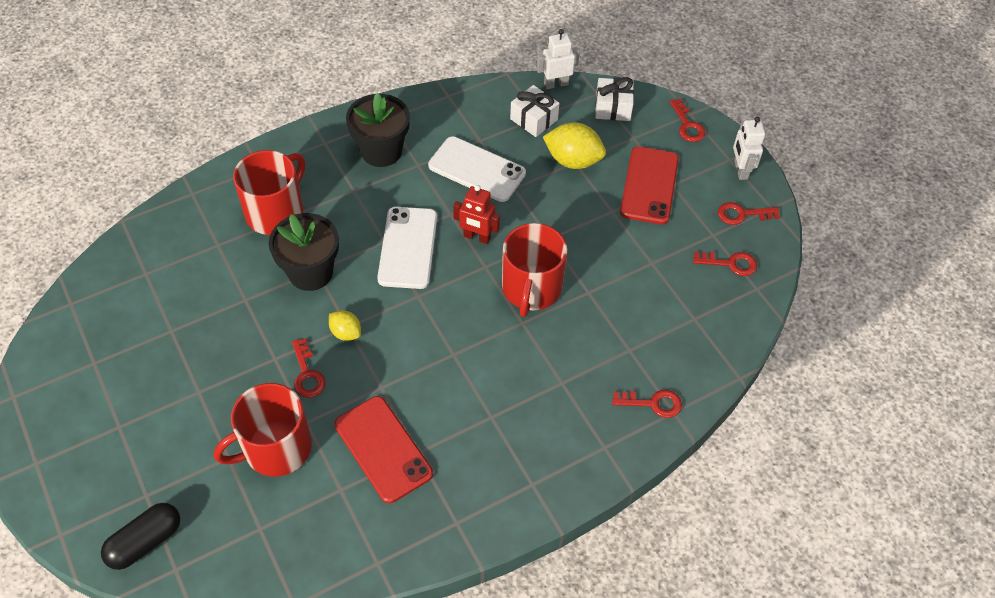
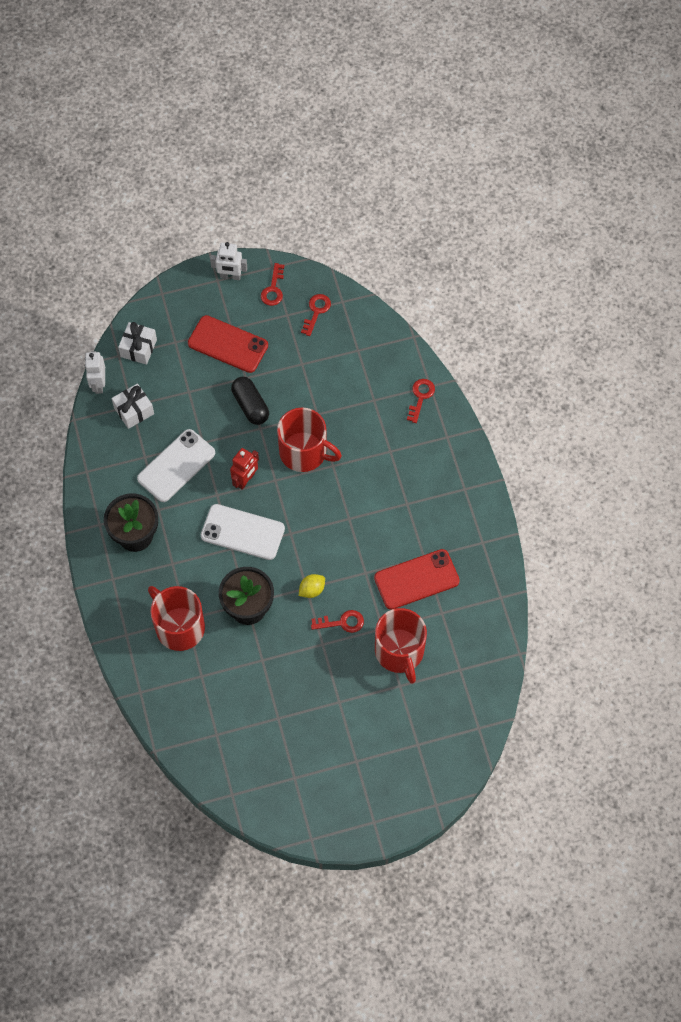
camera: 75 degrees left, 10 degrees up
black capsule [101,503,180,570] -> black capsule moved to [231,377,269,425]
yellow lemon [543,122,606,169] -> none
red key [670,99,706,142] -> none

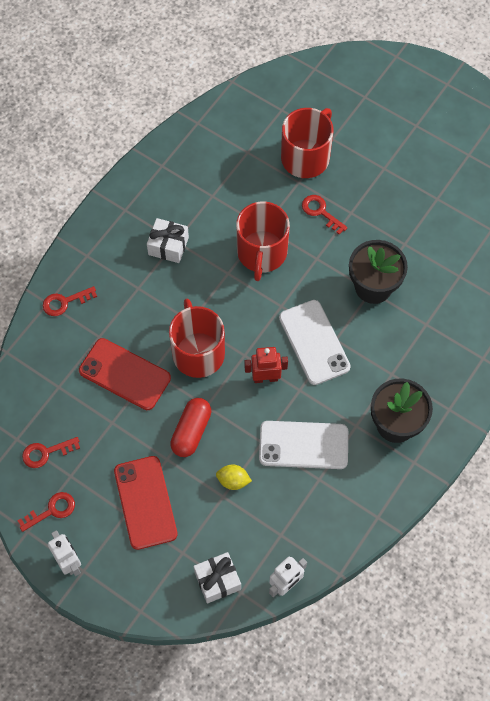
camera: 130 degrees left, 0 degrees up
white gift [111,383,154,429] -> white gift moved to [147,218,189,263]
red mug [148,586,205,651] -> red mug moved to [236,202,290,281]
black capsule [231,377,269,425] -> red capsule [170,398,211,457]
yellow lemon [299,574,325,598] -> yellow lemon moved to [216,465,252,490]
red phone [374,549,460,610] -> red phone moved to [79,338,171,410]

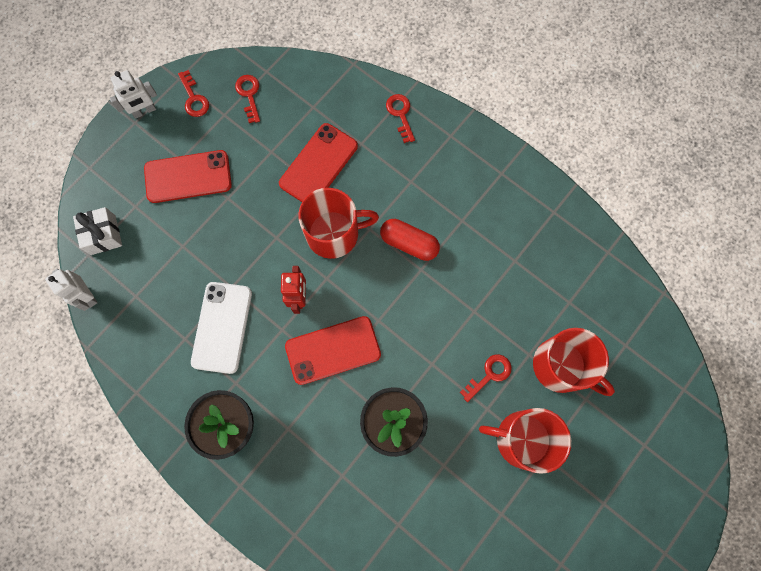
camera: 95 degrees right, 10 degrees up
white gift [147,218,189,263] -> none
red capsule [170,398,211,457] -> red capsule moved to [380,219,440,261]
yellow lemon [216,465,252,490] -> none
red mug [236,202,290,281] -> red mug moved to [479,408,571,474]
white phone [279,300,350,385] -> red phone [285,316,381,385]

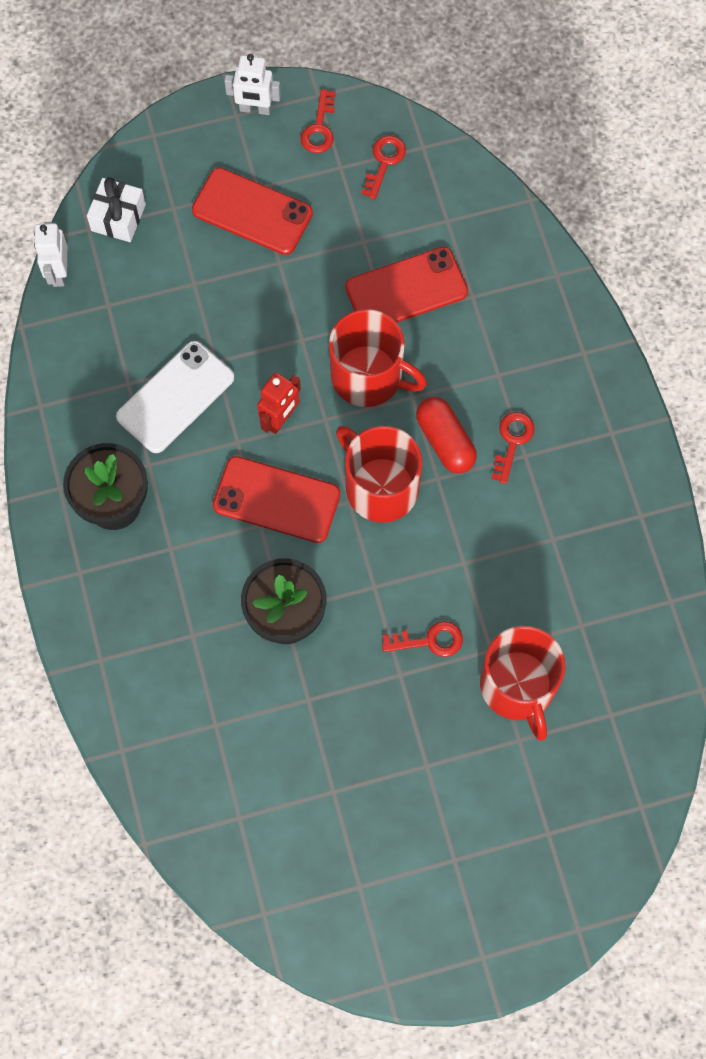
camera: 35 degrees right, 5 degrees down
red key [386,94,415,143] -> red key moved to [491,412,535,484]
red mug [479,408,571,474] -> red mug moved to [336,426,422,522]

